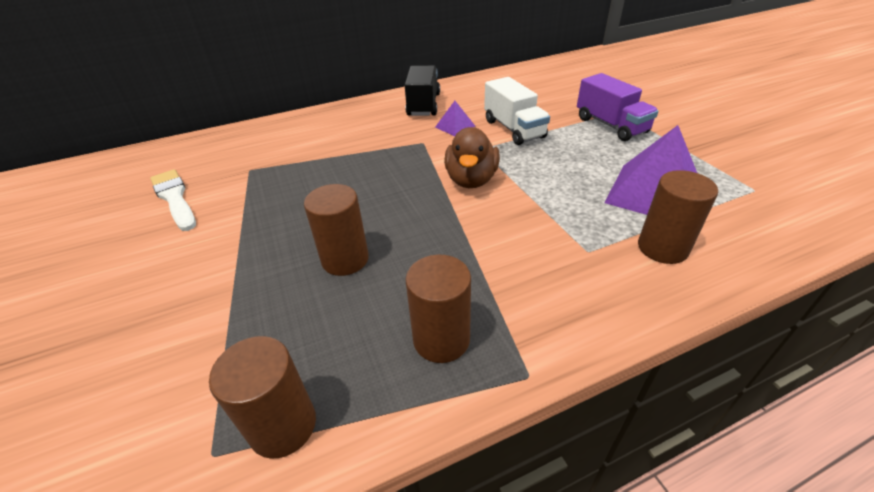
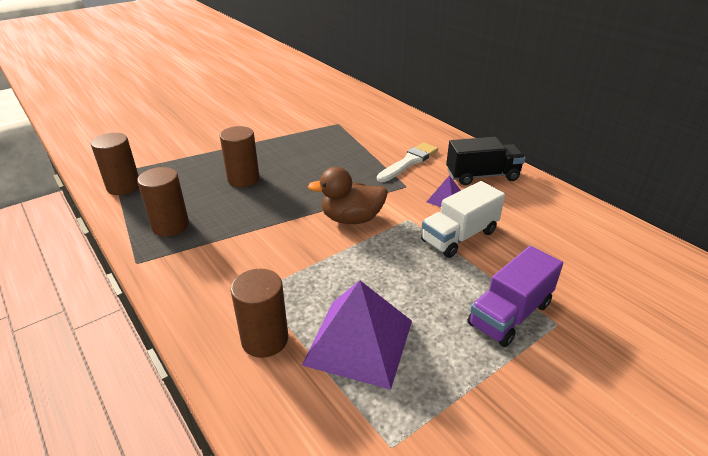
camera: 75 degrees right, 5 degrees down
white brush [150,169,196,231] -> white brush moved to [377,142,438,182]

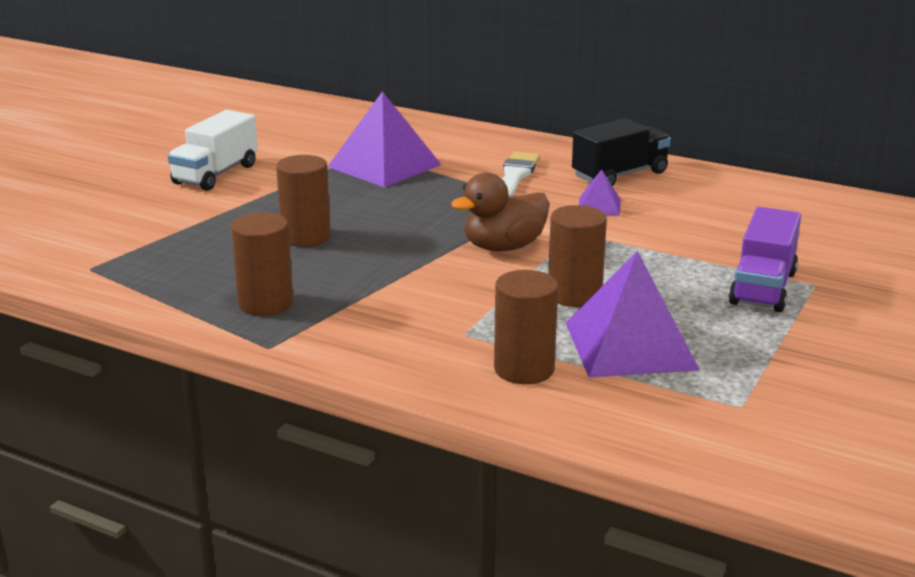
camera: 25 degrees left, 10 degrees down
brown cylinder [91,133,139,195] -> brown cylinder moved to [548,205,607,307]
white truck [421,181,505,258] -> white truck moved to [168,110,258,191]
none -> purple pyramid [328,91,441,188]

